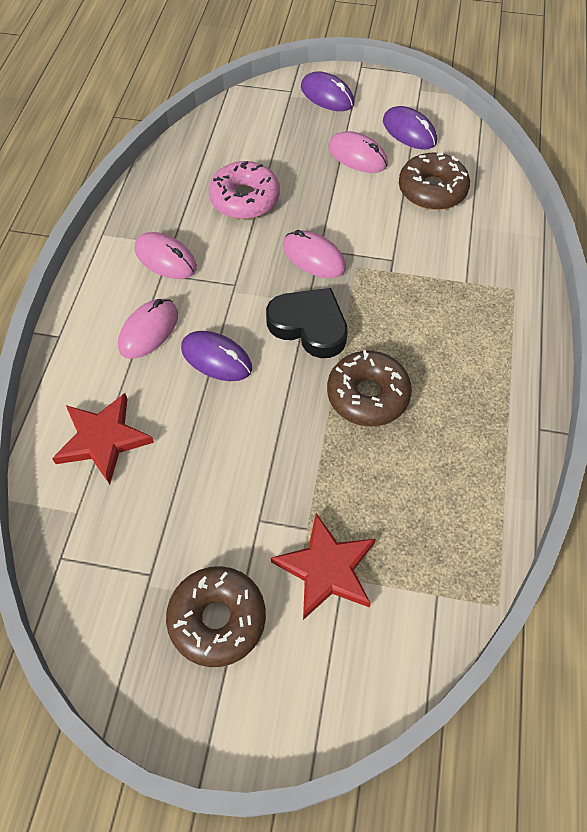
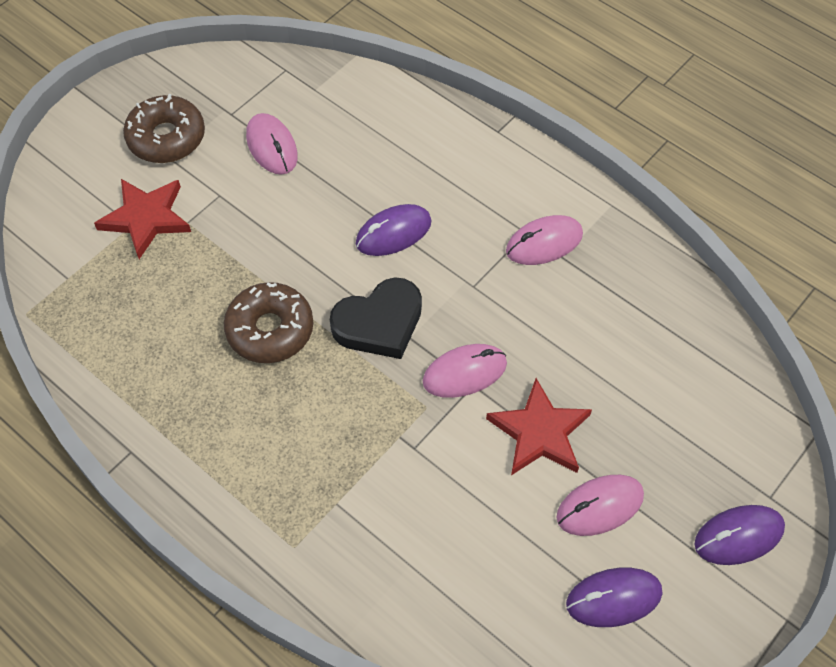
camera: 120 degrees right, 0 degrees up
red star [52,393,154,485] -> red star moved to [486,378,592,475]
pink mouse [118,299,178,359] -> pink mouse moved to [246,113,298,175]
pink donut [209,161,280,219] -> none
brown donut [399,153,470,210] -> none

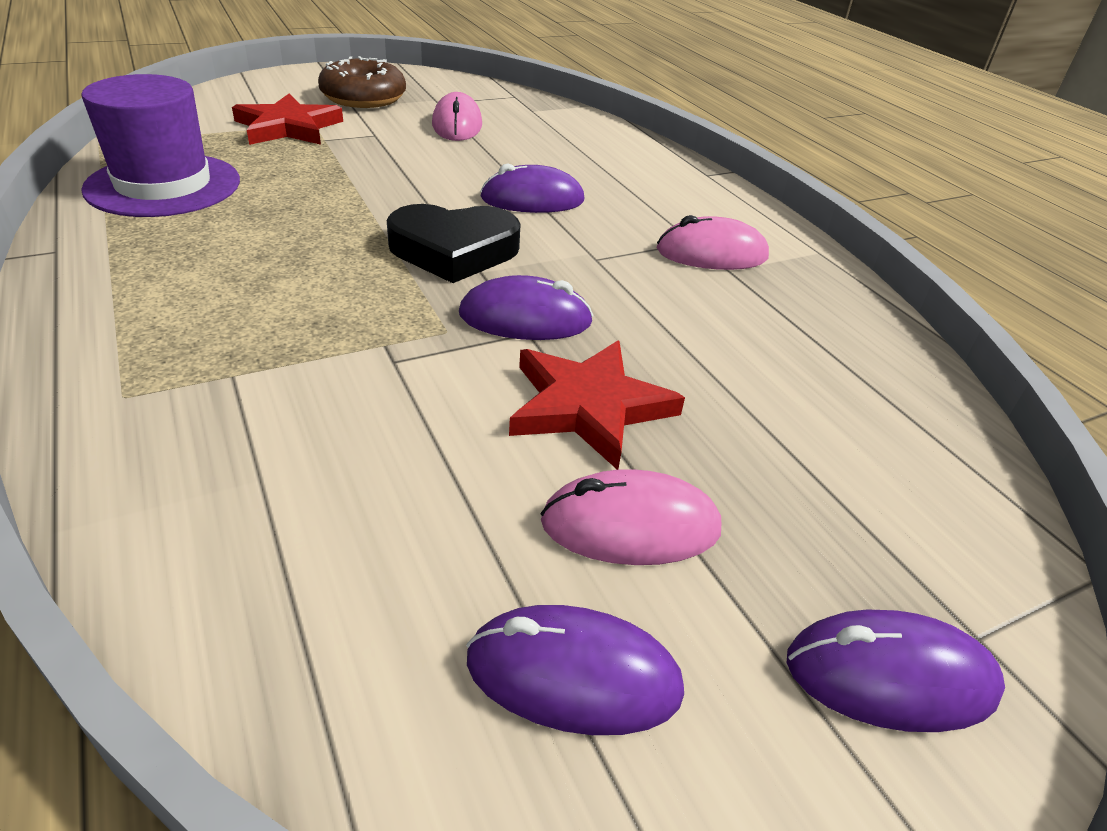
camera: 20 degrees right, 20 degrees down
brown donut [224,282,313,363] -> none
pink mouse [423,344,507,398] -> purple mouse [459,275,593,340]
none -> purple hat [81,74,240,217]

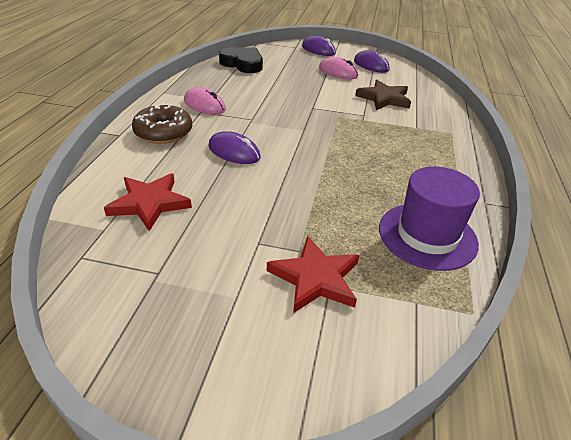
camera: 140 degrees left, 0 degrees up
brown donut [318,56,406,108] -> brown donut moved to [132,104,192,144]
black heart [387,204,521,283] -> black heart moved to [219,48,263,73]
pink mouse [432,92,482,141] -> none
purple mouse [459,275,593,340] -> none
red star [509,341,685,470] -> red star moved to [104,173,192,231]
none -> brown star [355,80,411,110]

